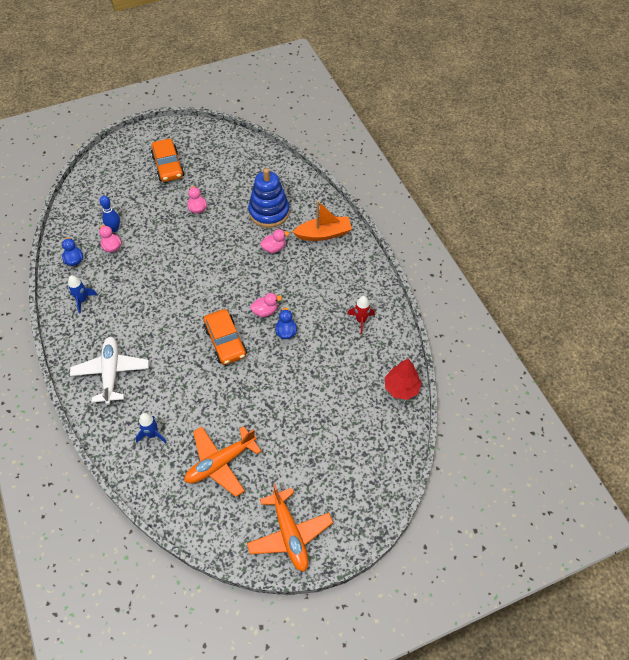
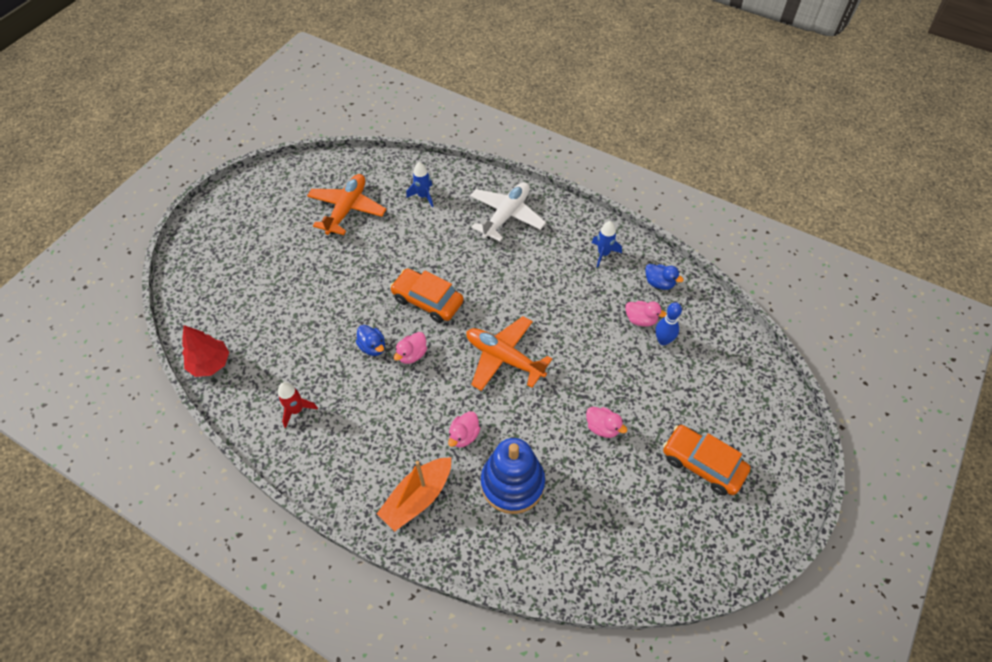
camera: 145 degrees right, 0 degrees up
white plane [70,337,149,405] -> white plane turned 105 degrees counterclockwise [470,182,546,242]
orange plane [247,484,333,572] -> orange plane moved to [466,316,552,391]

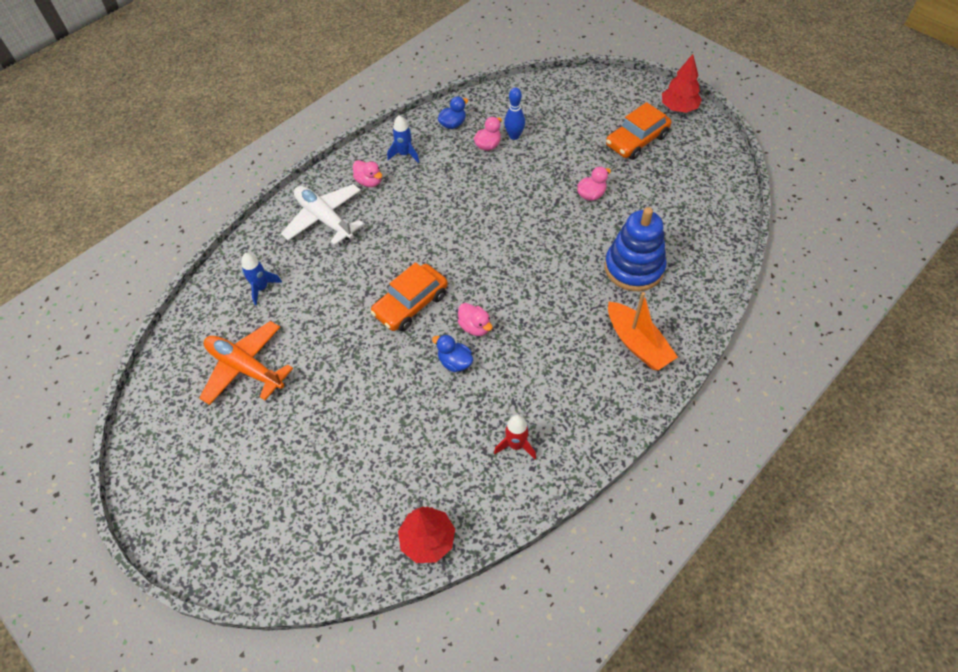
camera: 75 degrees left, 0 degrees up
blue duck [356,325,385,356] -> blue duck turned 120 degrees counterclockwise [432,334,473,372]
pink duck [448,411,480,448] -> pink duck moved to [353,160,382,187]
orange plane [466,316,552,391] -> none
none -> red tree [662,54,702,113]

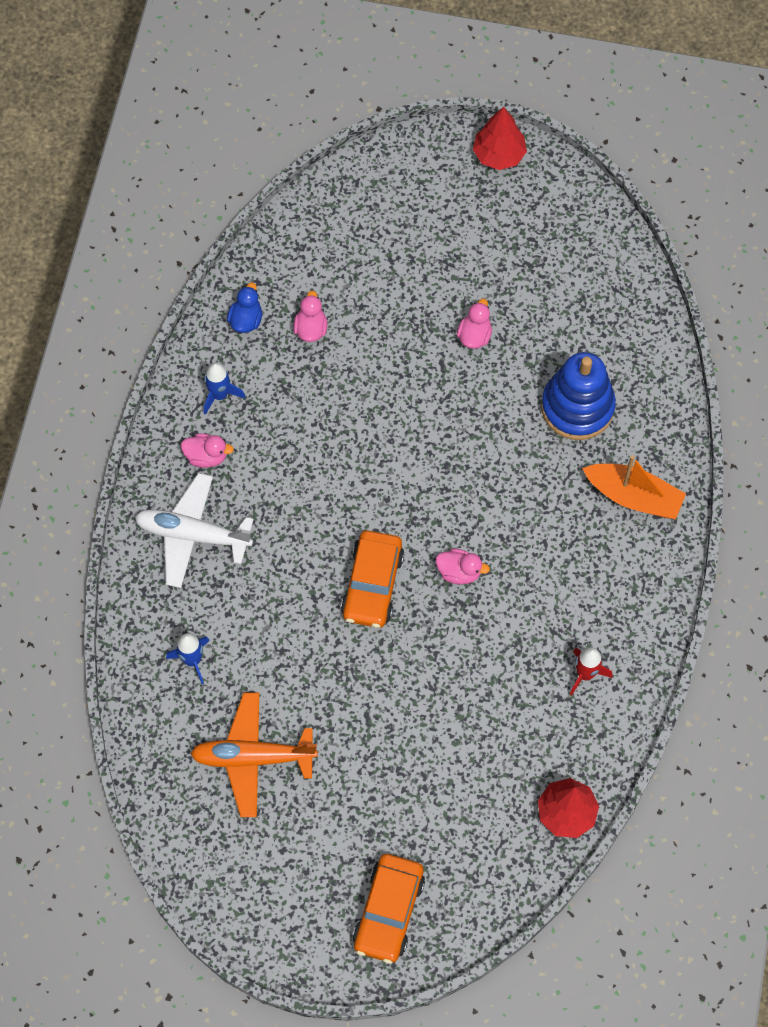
camera: 35 degrees left, 10 degrees up
blue duck [432,334,473,372] -> none
blue bowling pin [504,87,525,140] -> none
orange car [606,102,671,160] -> orange car moved to [352,854,425,964]

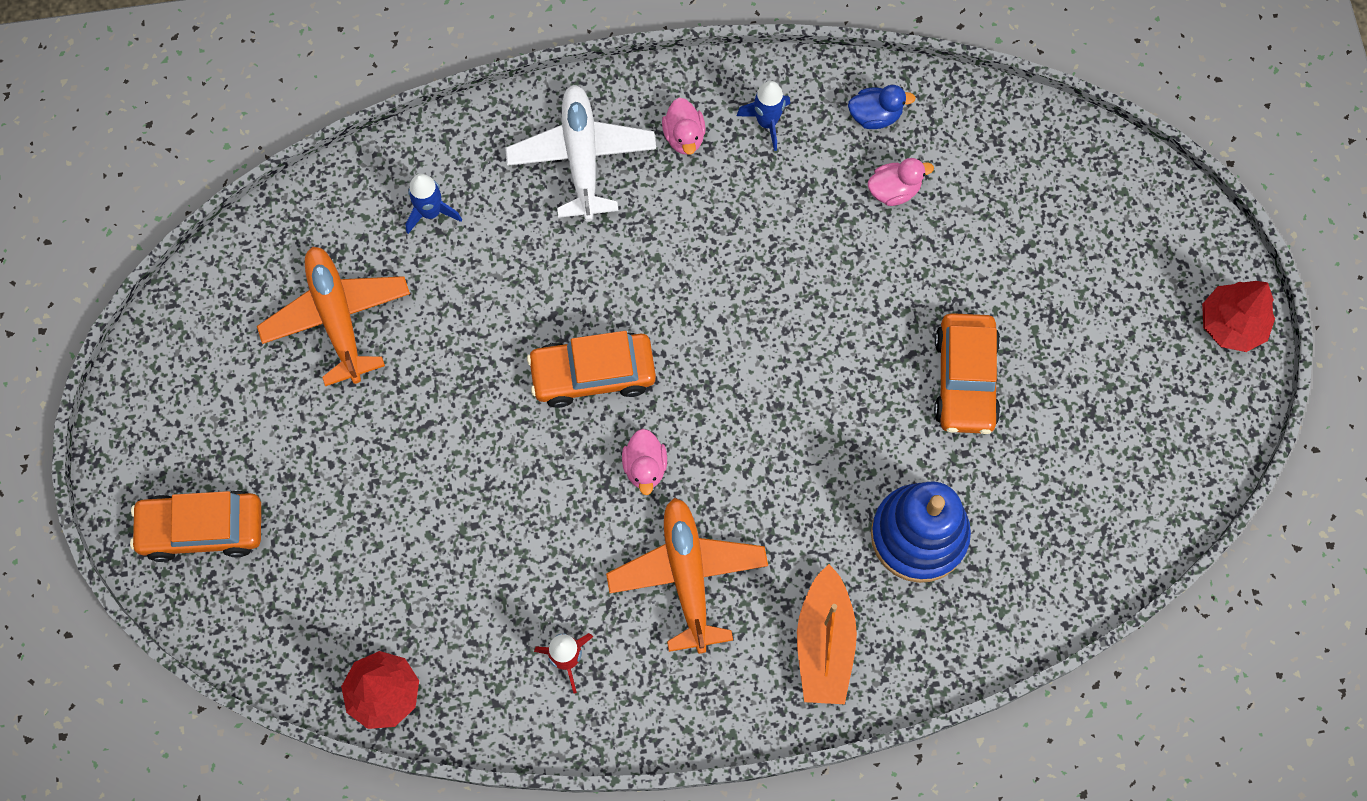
camera: 70 degrees right, 5 degrees up
pink duck [457,299,492,349] -> orange car [934,313,1001,434]
none -> orange plane [606,498,768,654]

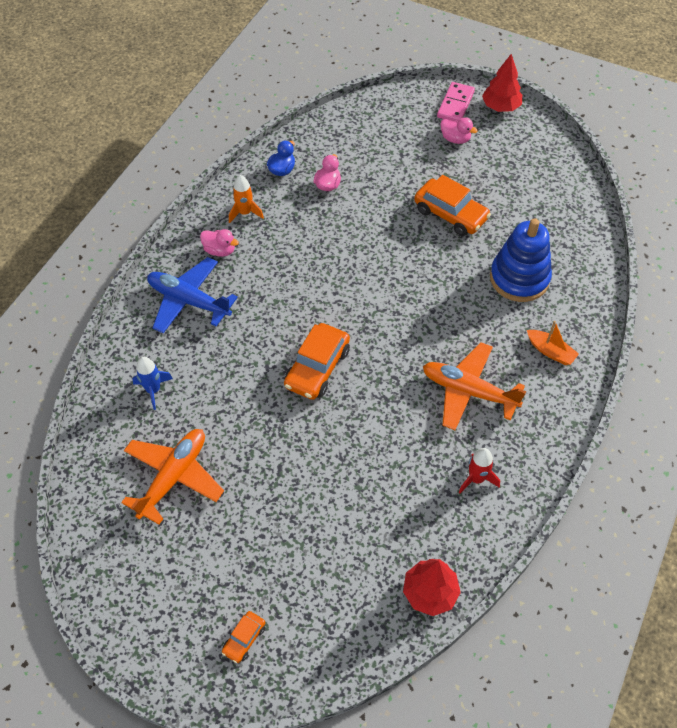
camera: 55 degrees left, 15 degrees down
orange car [130,490,261,562] -> orange car [222,611,265,663], size x0.51
orange plane [257,247,410,386] -> orange plane turned 105 degrees clockwise [121,429,224,524]
white plane [505,85,656,222] -> blue plane [147,257,238,333]
pink duck [622,429,667,495] -> pink duck moved to [441,117,478,144]
blue rocket [737,81,790,151] -> orange rocket [229,175,264,223]
orange boat [797,564,857,704] -> orange boat [527,321,579,365], size x0.63
none -> pink domino [437,82,475,120]

